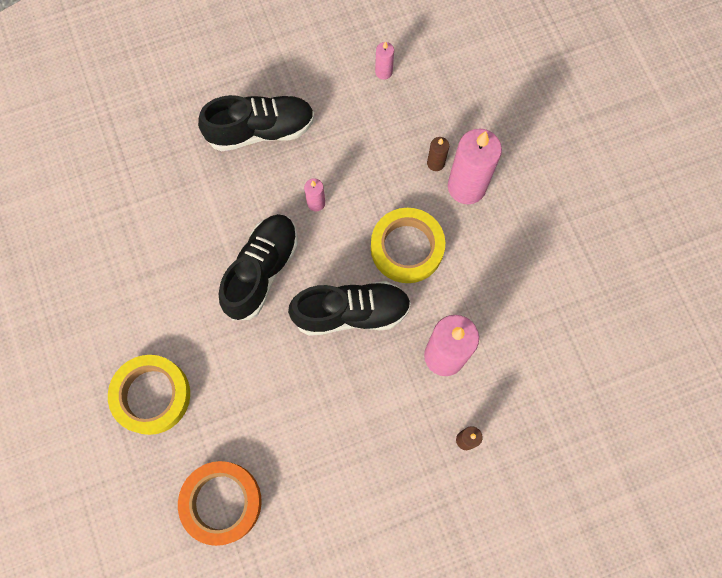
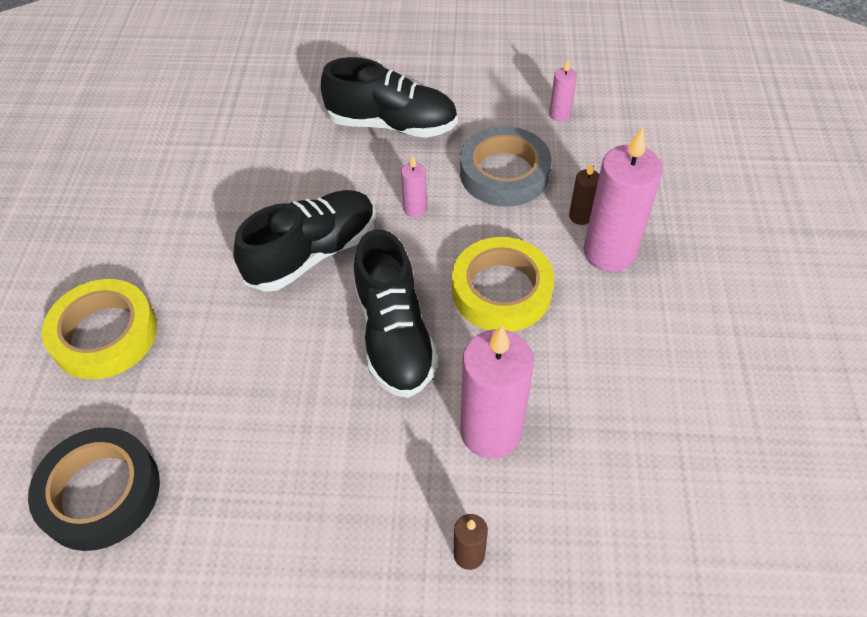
camera: 25 degrees right, 20 degrees down
orange tape [178,461,262,546] -> black tape [28,427,160,551]
black shoe [288,281,411,336] -> black shoe turned 60 degrees clockwise [354,229,438,398]
none -> grey tape [460,126,552,207]

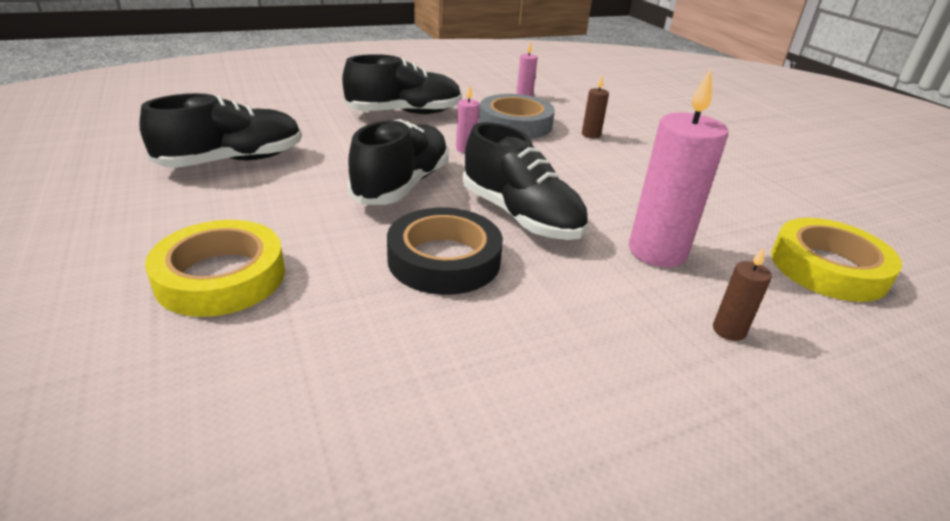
camera: 30 degrees left, 20 degrees down
black tape [28,427,160,551] -> black tape moved to [387,208,503,295]
yellow tape [452,237,554,332] -> yellow tape moved to [771,218,902,302]
pink candle [583,127,663,272] -> none
none -> black shoe [139,93,302,168]

